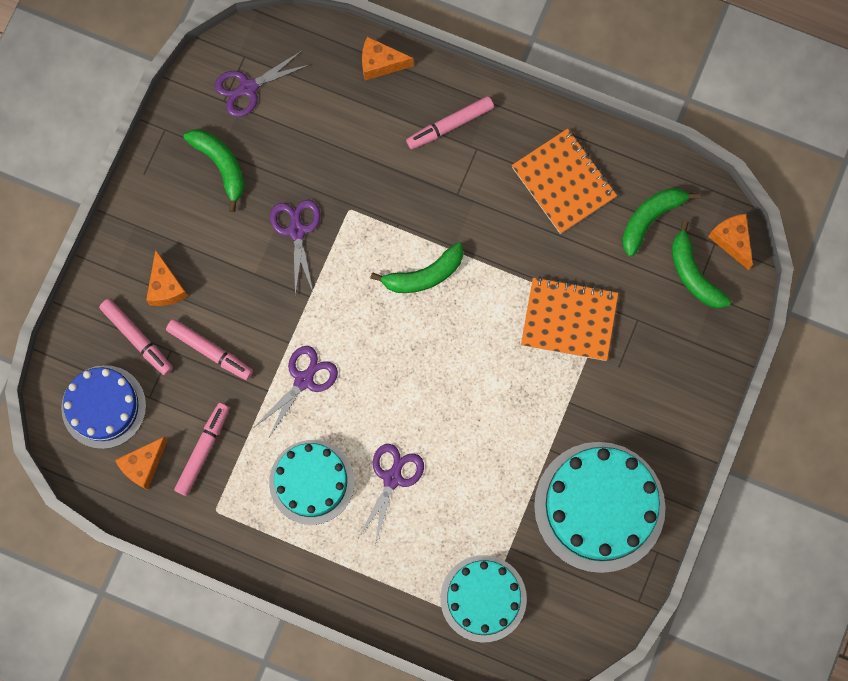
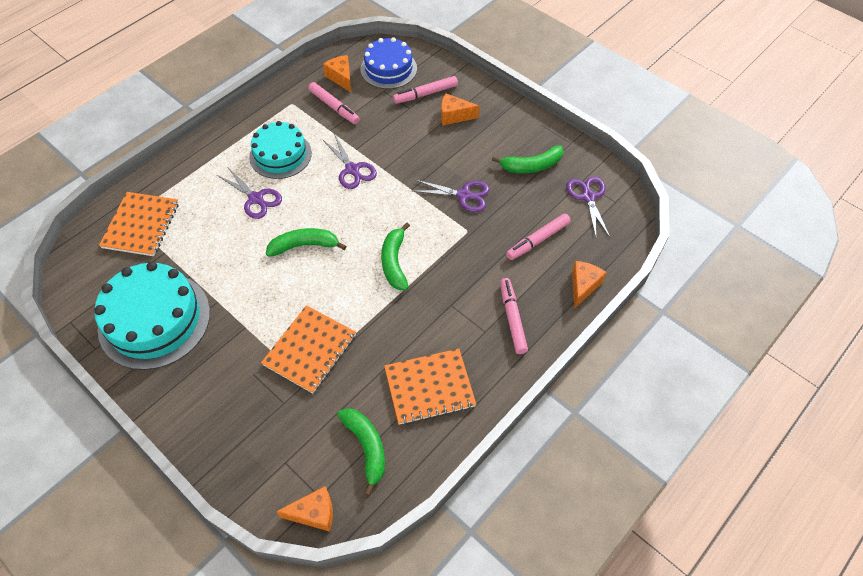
camera: 110 degrees right, 20 degrees down
pink marker [166,319,253,380] -> pink marker moved to [506,213,571,260]
turquoise cake [440,555,527,643] -> orange notebook [99,192,179,256]
green banana [672,220,731,309] -> green banana moved to [266,228,347,257]

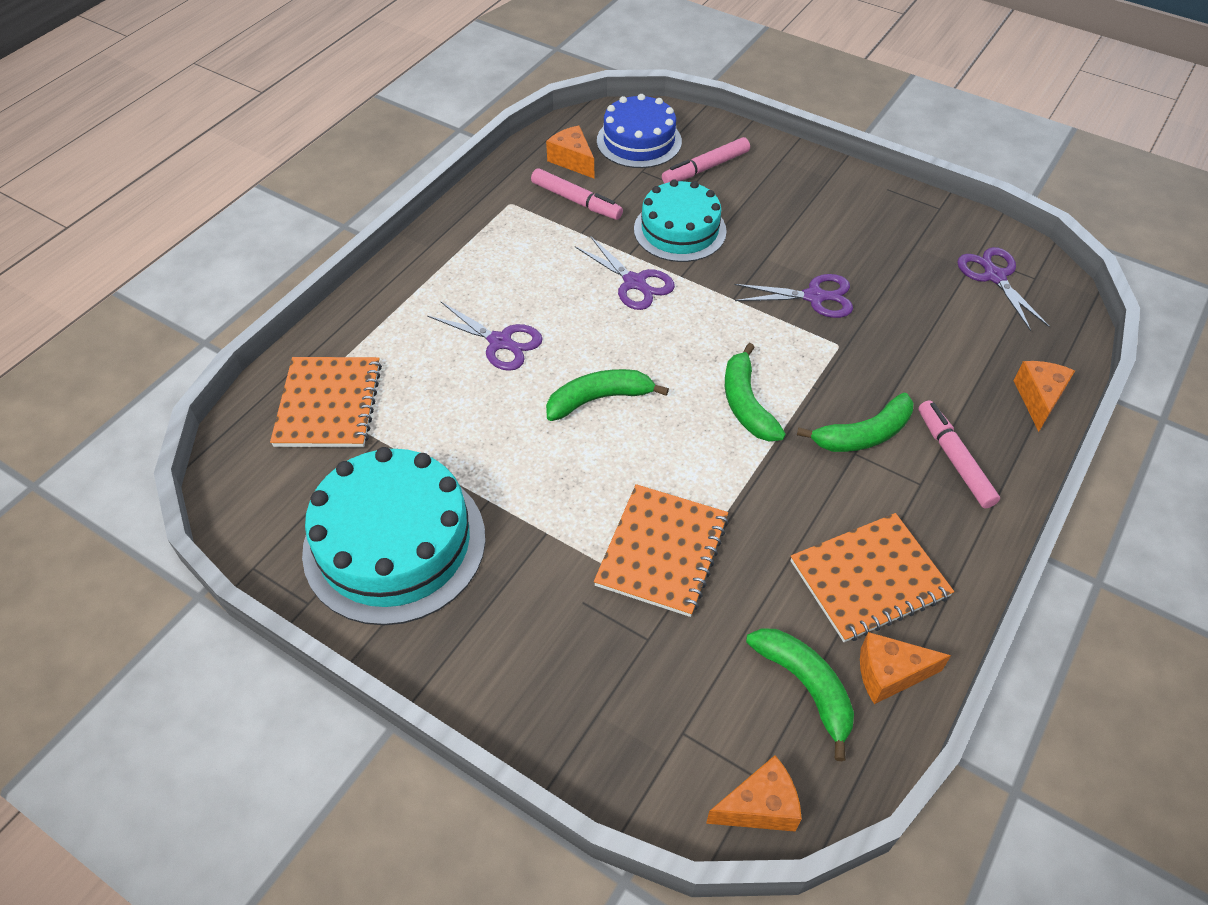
camera: 10 degrees left, 5 degrees down
turquoise cake [249,121,312,179] -> turquoise cake moved to [634,179,727,262]
orange cheese [441,93,480,125] -> orange cheese moved to [860,632,951,704]
green banana [492,145,563,173] -> green banana moved to [797,393,914,452]
pink marker [506,213,571,260] -> none

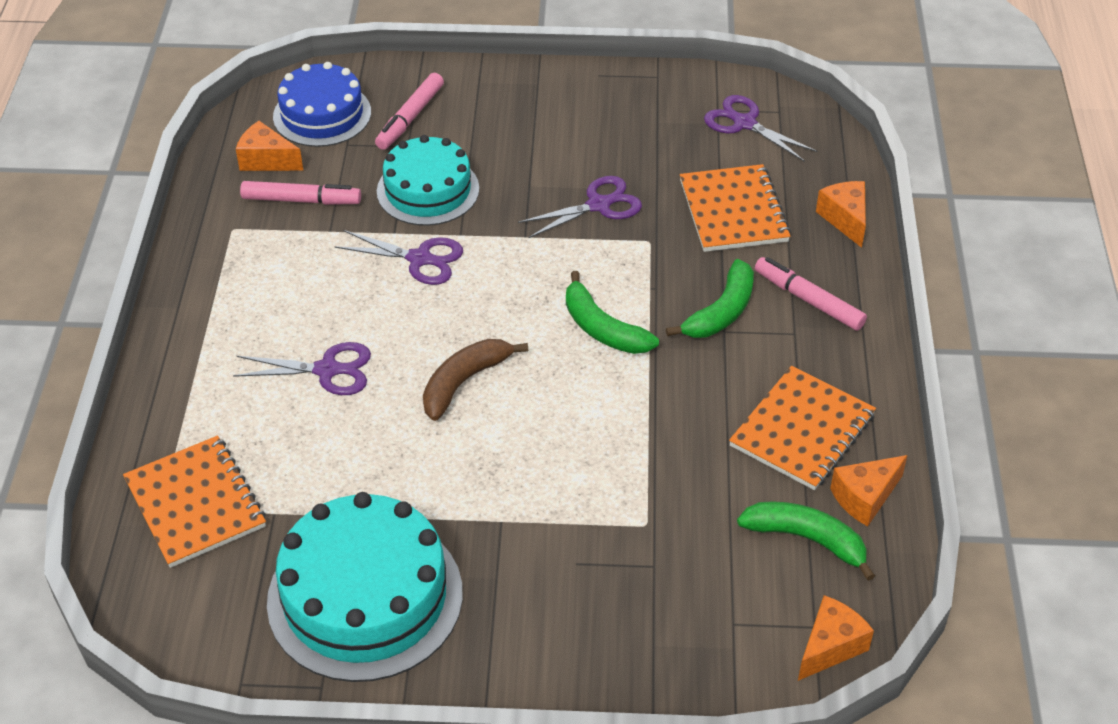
camera: 30 degrees left, 5 degrees down
green banana [546,369,669,421] -> brown banana [423,339,528,421]
orange notebook [594,484,729,617] -> orange notebook moved to [680,164,791,252]

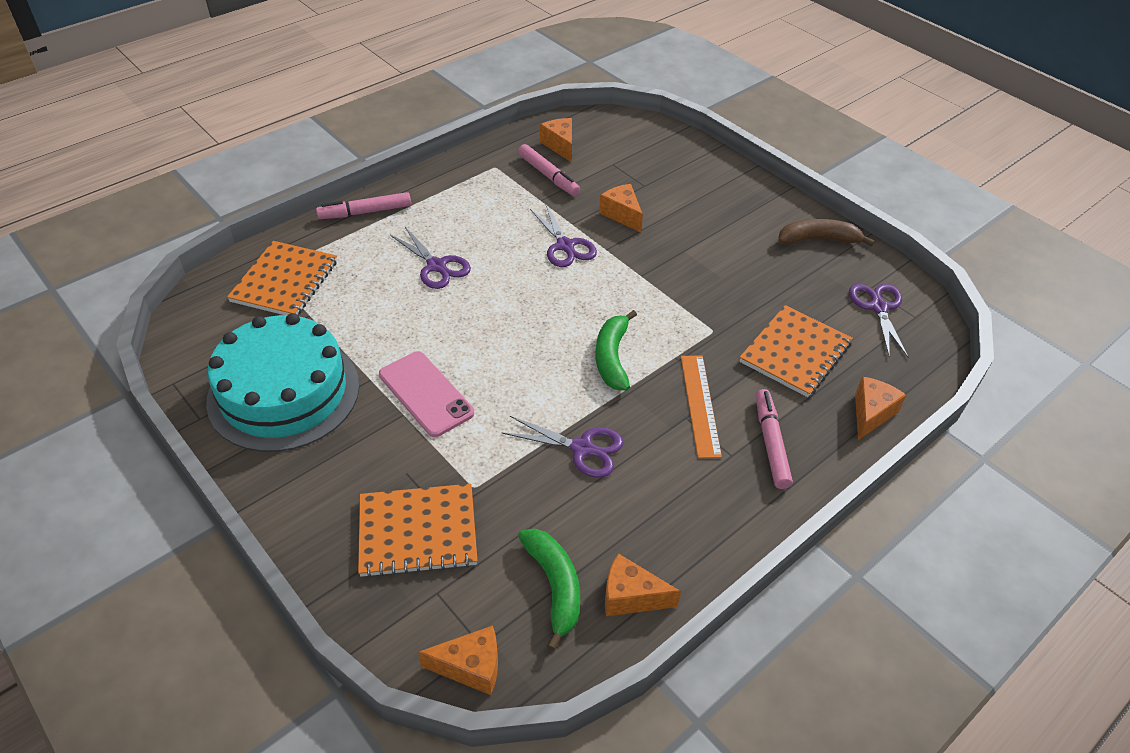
camera: 45 degrees right, 0 degrees up
blue cake [273,62,371,147] -> none
pink marker [375,73,444,150] -> pink marker moved to [316,192,411,219]
turquoise cake [377,135,479,226] -> orange cheese [599,184,643,232]
brown banana [423,339,528,421] -> brown banana moved to [778,219,875,246]
purple scissors [518,176,642,238] -> purple scissors moved to [502,416,623,478]
green banana [666,259,754,338] -> orange ruler [681,356,722,458]
orange notebook [729,366,876,490] -> orange notebook moved to [358,484,477,578]
none -> pink phone [379,351,474,437]

